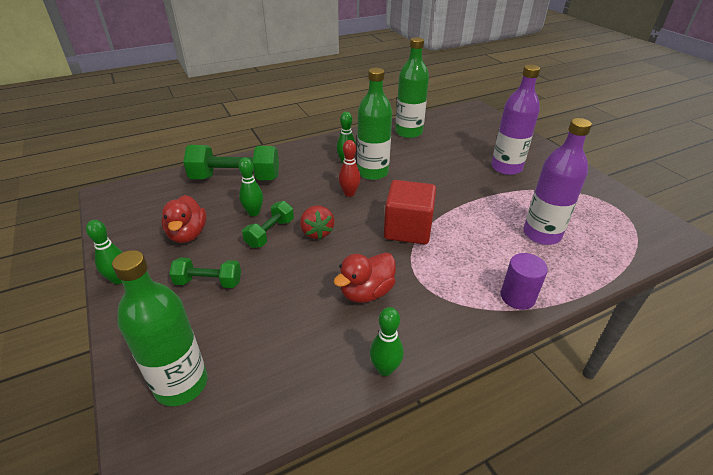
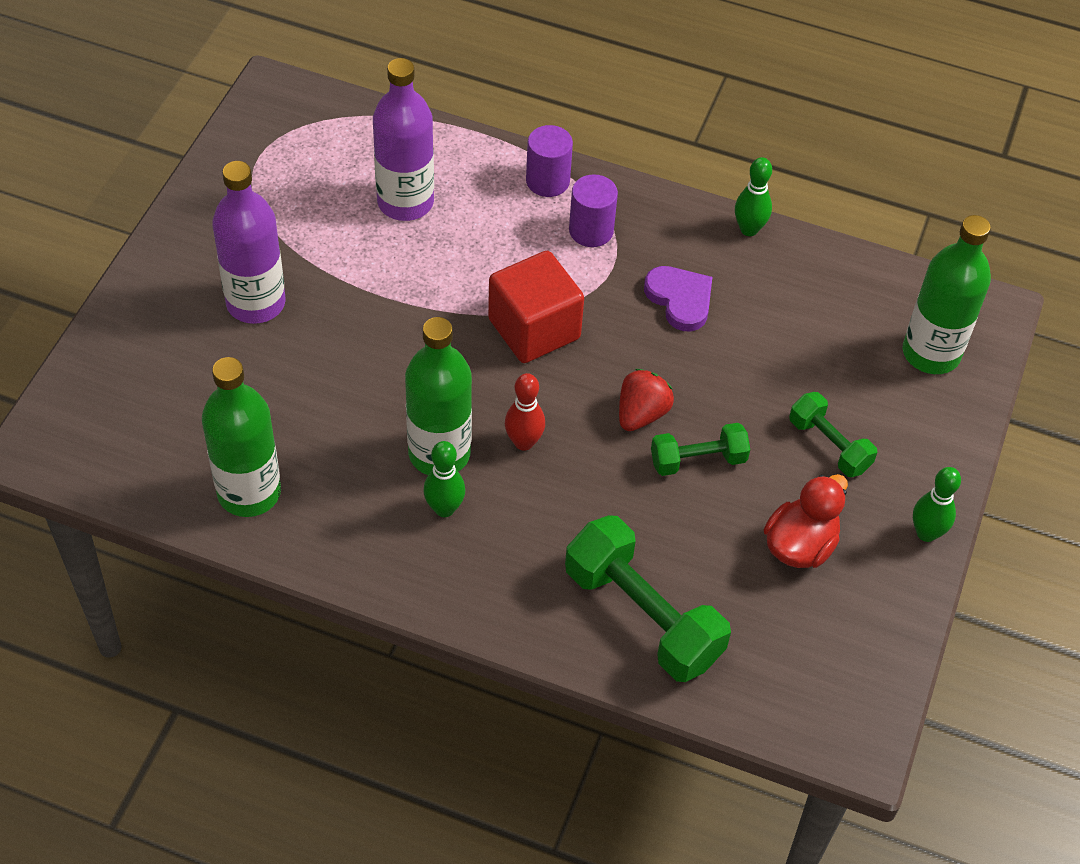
camera: 135 degrees left, 15 degrees up
green bowling pin [238,157,263,216] -> none
red duck [333,253,396,303] -> purple heart [644,266,712,331]
none -> purple cylinder [569,174,618,247]

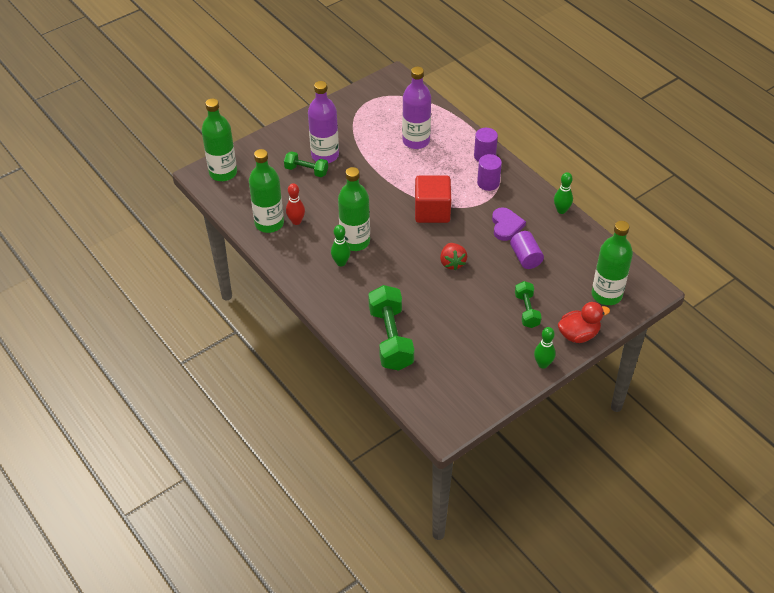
camera: 35 degrees right, 5 degrees down
red bowling pin [505,373,545,451] -> red bowling pin moved to [286,183,305,225]
red strawberry [619,369,674,431] -> red strawberry turned 105 degrees clockwise [440,243,467,270]
green dumbbell [651,423,750,476] -> green dumbbell moved to [284,151,328,177]
red duck [763,474,848,568] -> red duck moved to [558,302,610,343]
none -> green bottle [201,98,237,181]
none -> purple cylinder [510,231,544,269]

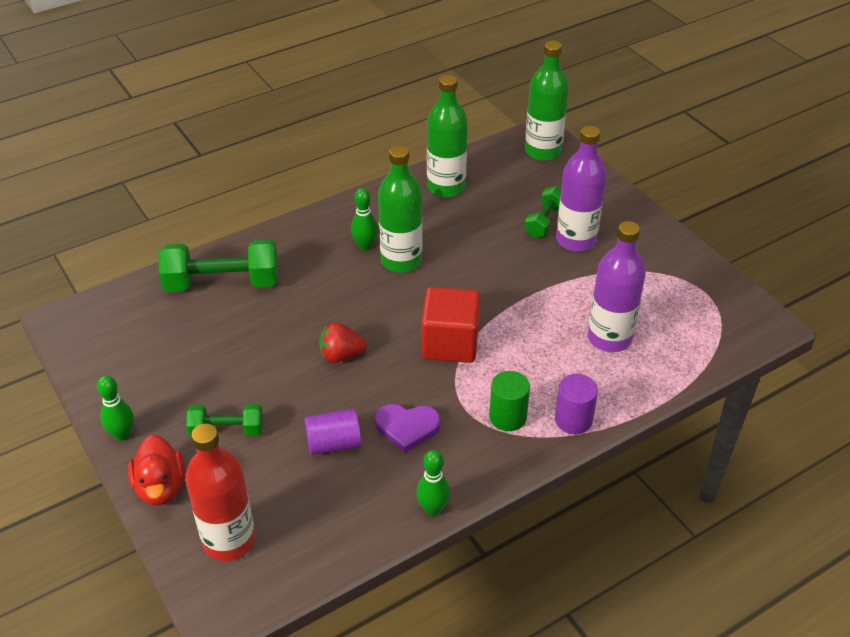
camera: 95 degrees right, 5 degrees down
red bowling pin [286,183,305,225] -> none
purple cylinder [477,154,502,191] -> green cylinder [489,371,530,431]
green bottle [592,221,633,305] -> red bottle [185,423,255,561]

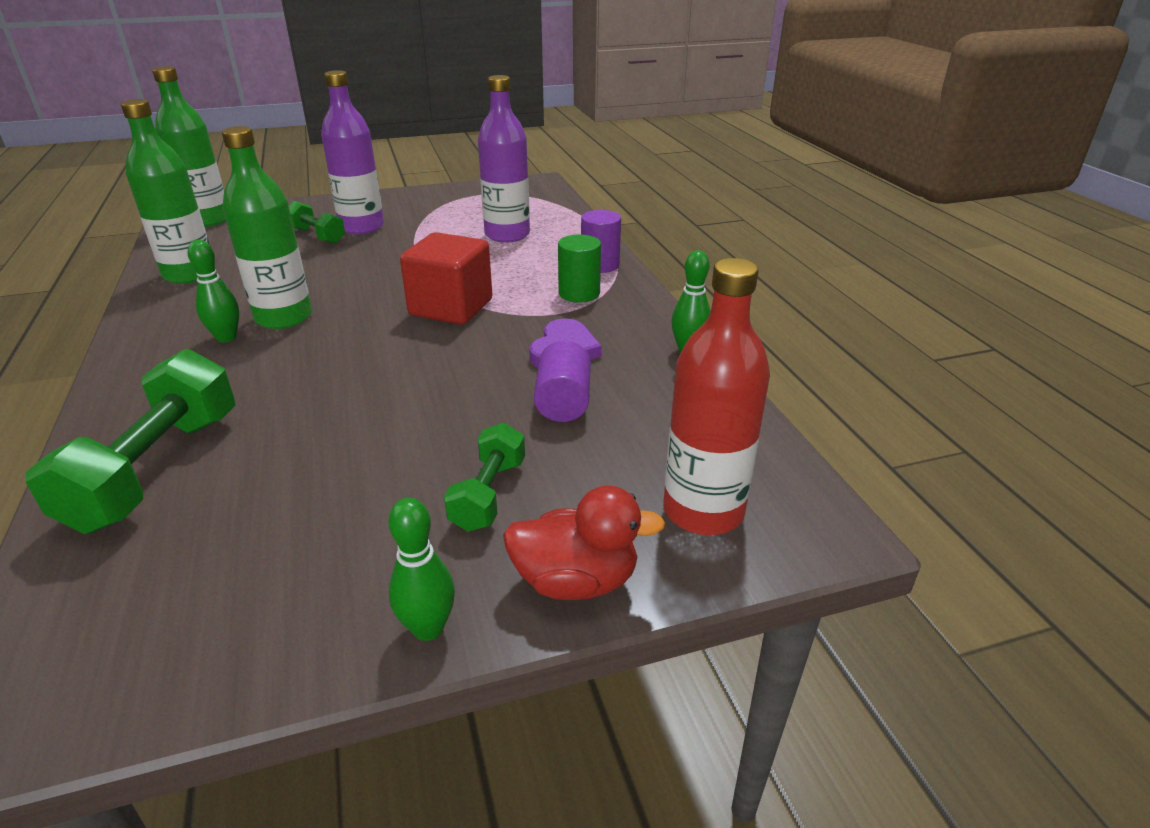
camera: 75 degrees left, 10 degrees down
red strawberry [319,322,367,363] -> none

